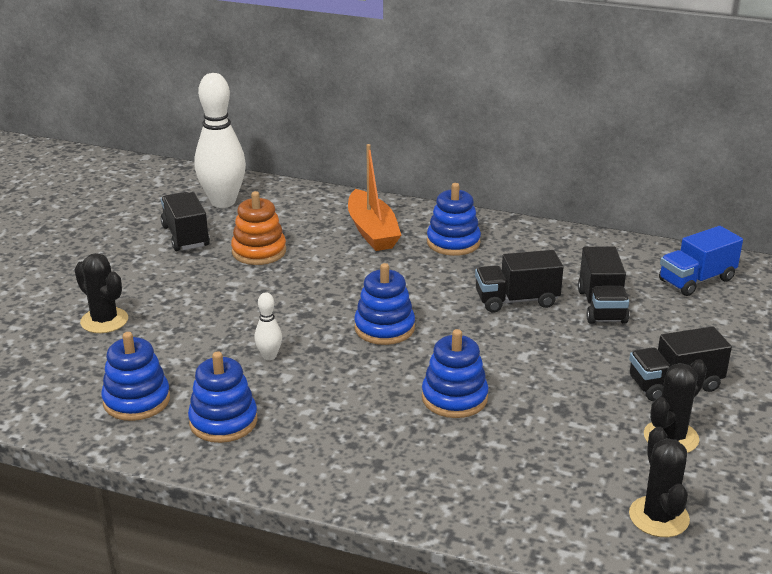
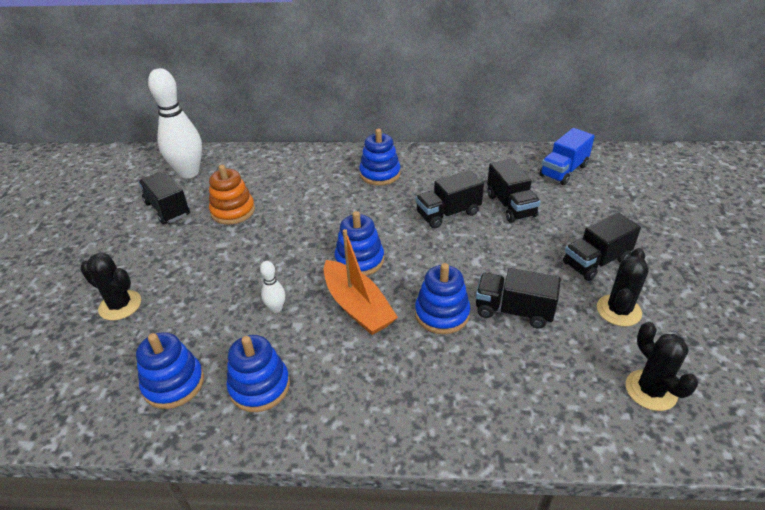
camera: 15 degrees left, 10 degrees up
orange boat [348,144,401,251] -> orange boat moved to [324,229,398,335]
none -> black truck [476,268,561,329]

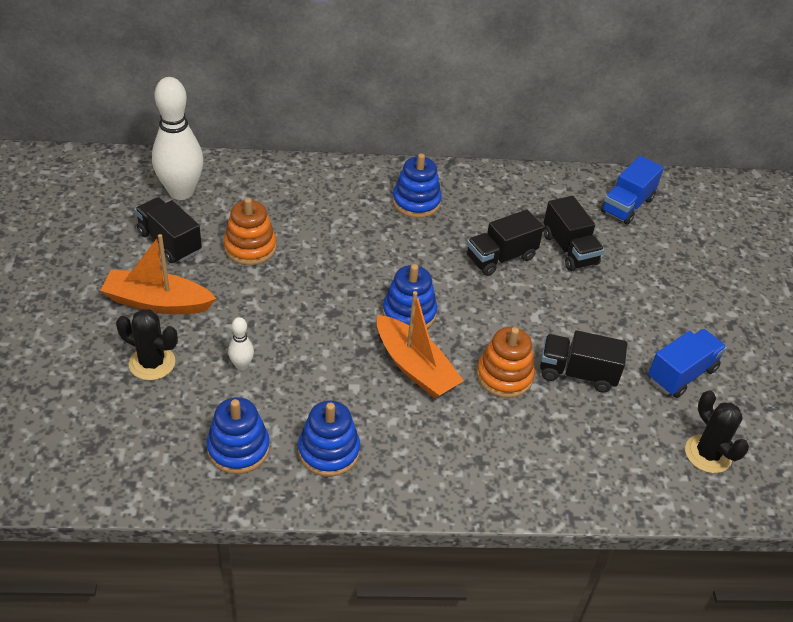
camera: 10 degrees left, 5 degrees up
white bowling pin [260,261,285,313] -> white bowling pin moved to [228,317,254,370]
blue stacking toy [415,263,470,334] -> orange stacking toy [477,327,535,398]
black truck [563,212,641,281] -> none
black cactus [597,248,649,326] -> blue truck [648,329,727,398]
none -> orange boat [100,234,217,314]

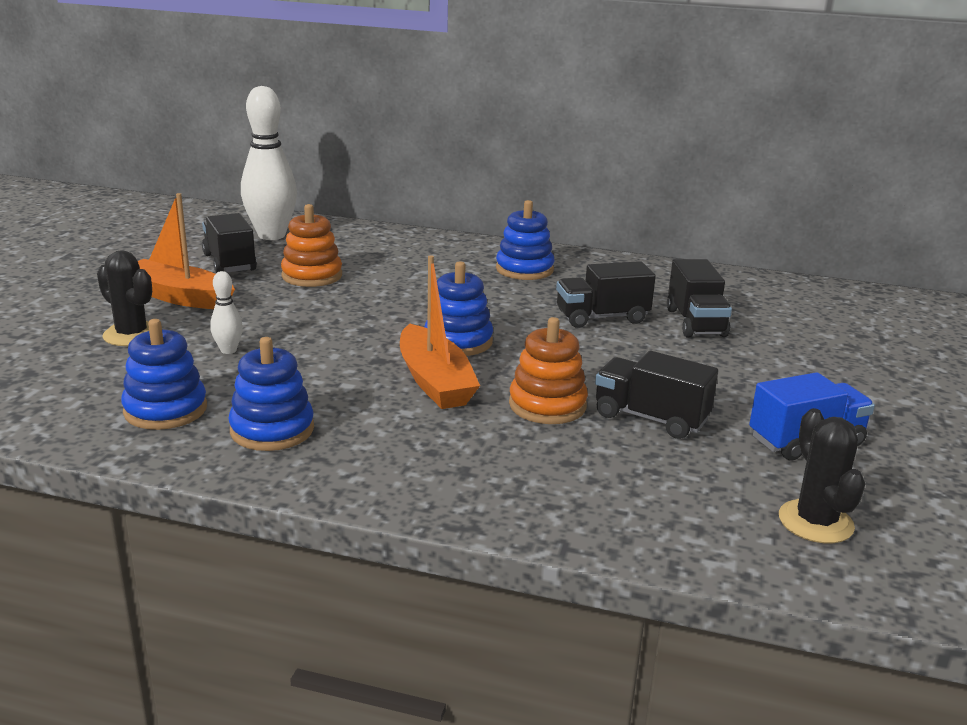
camera: 20 degrees right, 20 degrees down
blue truck [601,156,664,225] -> none

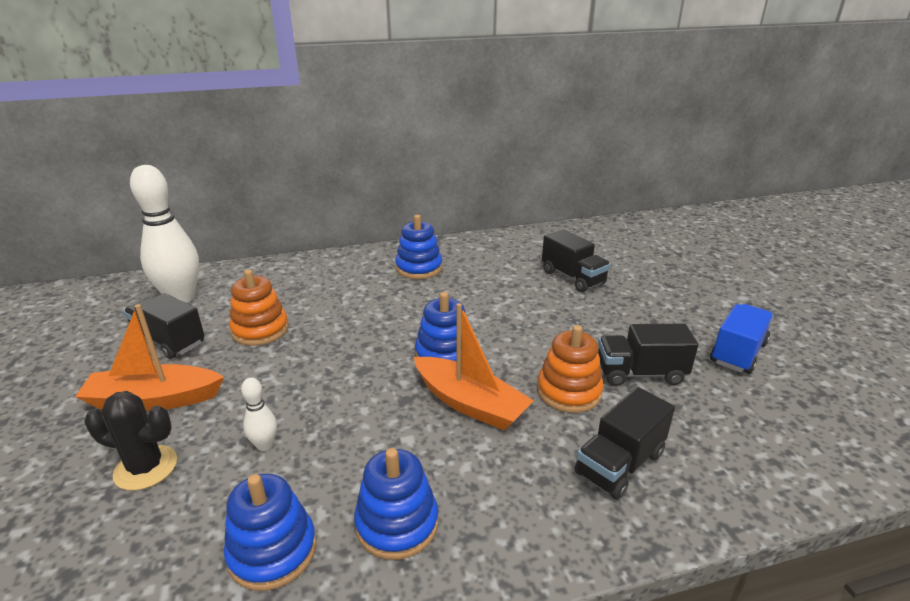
camera: 30 degrees left, 5 degrees up
black truck [556,261,656,328] -> black truck moved to [574,387,675,500]
black cactus [779,408,865,543] -> none

